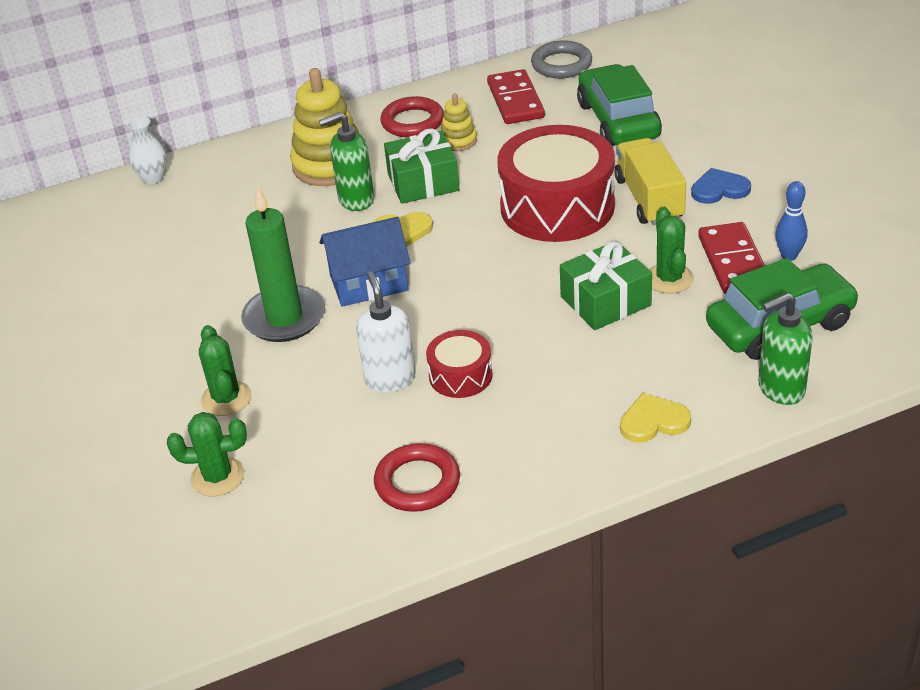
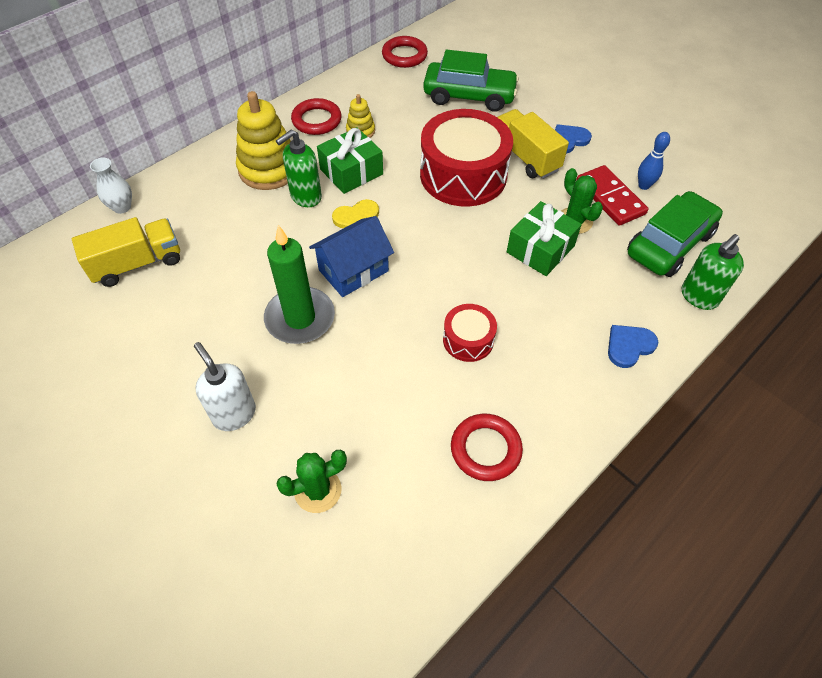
camera: 25 degrees left, 15 degrees up
green cactus [199,325,252,416] -> none
white soap dispenser [356,272,416,393] -> white soap dispenser moved to [194,342,256,431]
red domino [487,69,545,124] -> none
grey ring [531,40,592,79] -> red ring [382,36,428,68]
green car [577,64,662,146] -> green car turned 135 degrees clockwise [423,50,519,112]
yellow heart [620,393,691,443] -> blue heart [608,325,658,368]
none -> yellow truck [72,217,180,287]

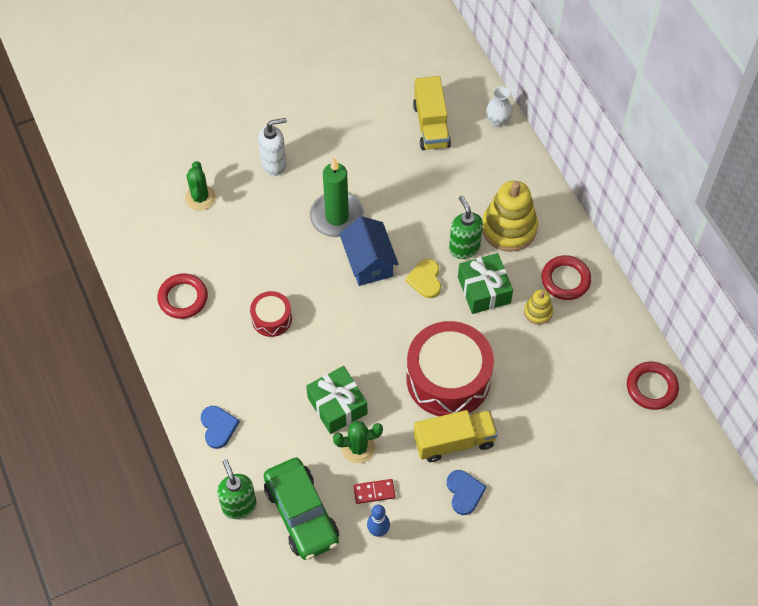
camera: 110 degrees right, 5 degrees up
green car [423,50,519,112] -> none
red domino [576,165,649,226] -> red domino [353,479,396,504], size x0.57

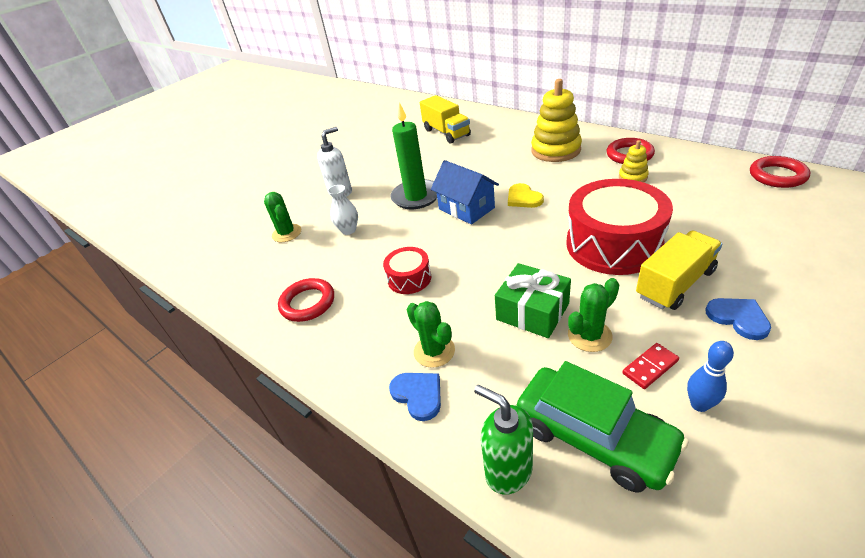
camera: 20 degrees left, 20 degrees down
green soap dispenser [449,196,483,259] -> none
green gift [458,253,513,314] -> none
white vase [486,86,512,127] -> white vase moved to [328,185,358,235]
none -> green cactus [407,301,455,368]

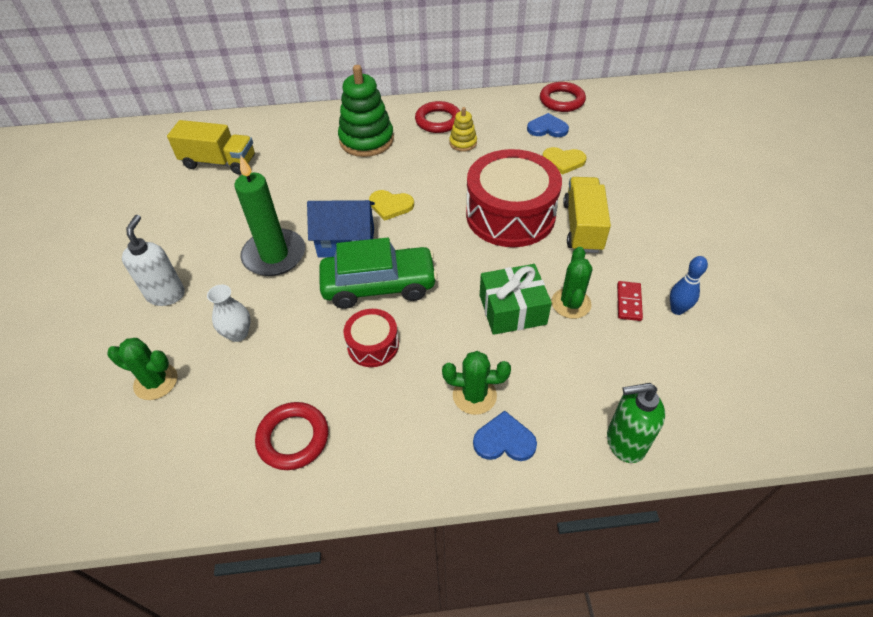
camera: 50 degrees left, 10 degrees up
green car [516,361,688,493] -> green car moved to [319,238,438,309]
yellow stacking toy [531,79,582,162] -> green stacking toy [338,65,394,157]
blue heart [705,298,771,340] -> blue heart moved to [527,113,569,137]
none -> yellow heart [542,147,587,175]

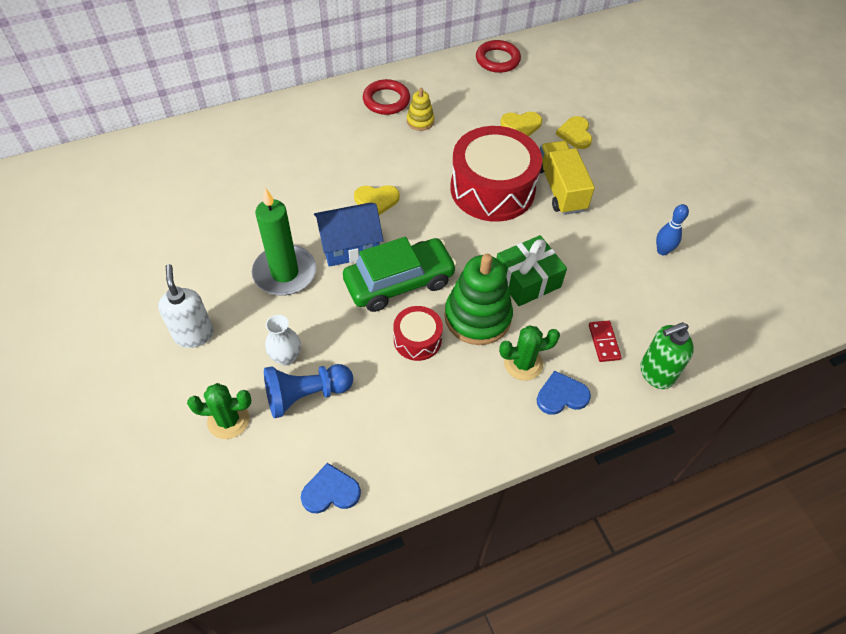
camera: 20 degrees left, 5 degrees up
yellow truck [167,120,255,175] -> none
red ring [255,402,328,470] -> none
green stacking toy [338,65,394,157] -> green stacking toy moved to [444,254,513,345]
blue heart [527,113,569,137] -> blue heart moved to [301,463,361,513]
green cactus [551,247,592,319] -> none
red domino [617,281,643,321] -> red domino moved to [589,321,622,362]
none -> blue pawn [264,364,353,418]
none -> yellow heart [556,116,592,149]

